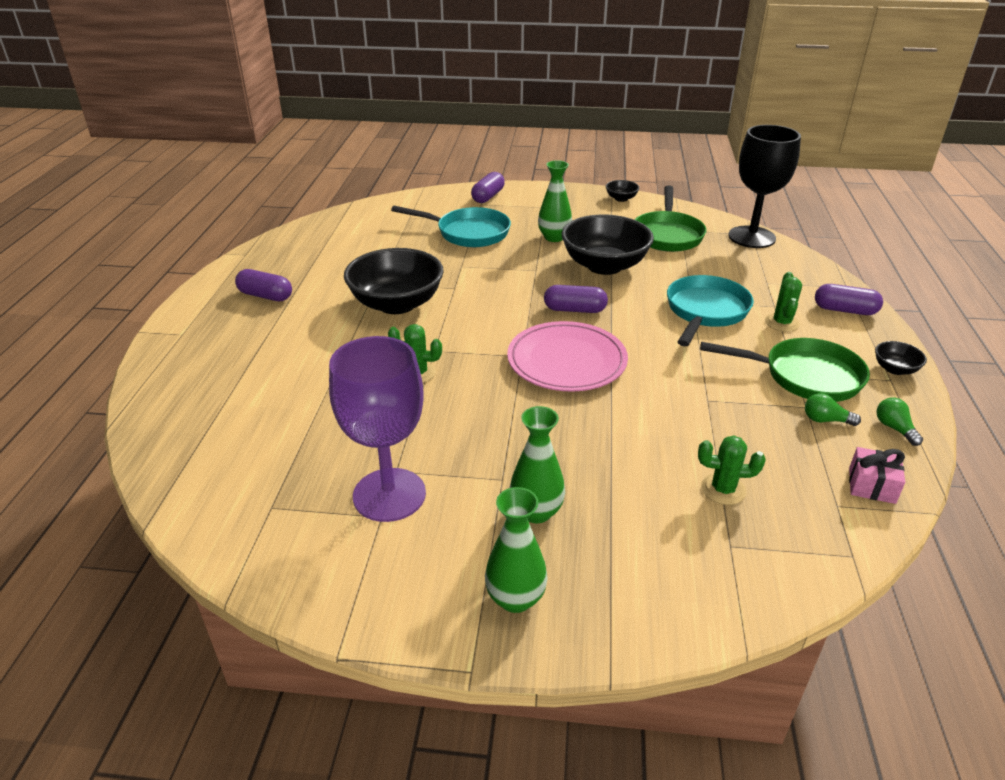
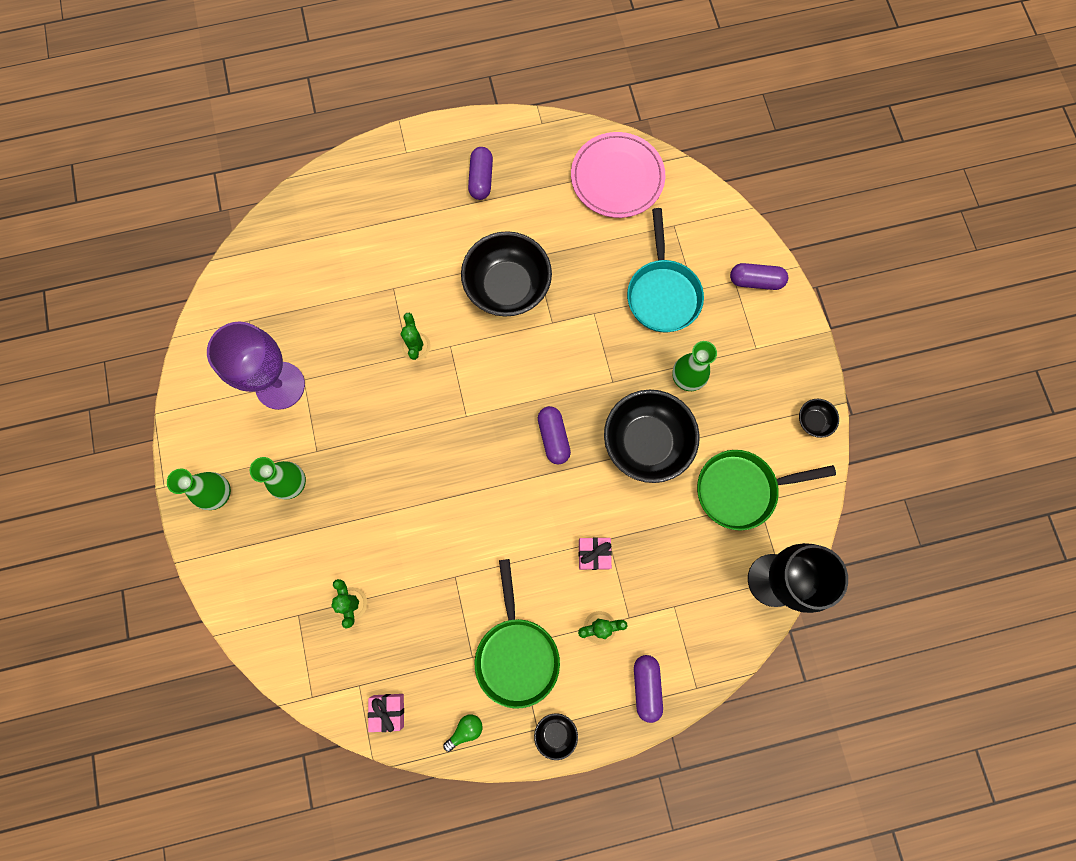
camera: 70 degrees right, 40 degrees up
pink plate [507,321,628,392] -> pink plate moved to [571,132,665,218]
turquoise pan [667,275,754,346] -> pink gift [578,537,612,570]
green light bulb [805,393,861,426] -> none

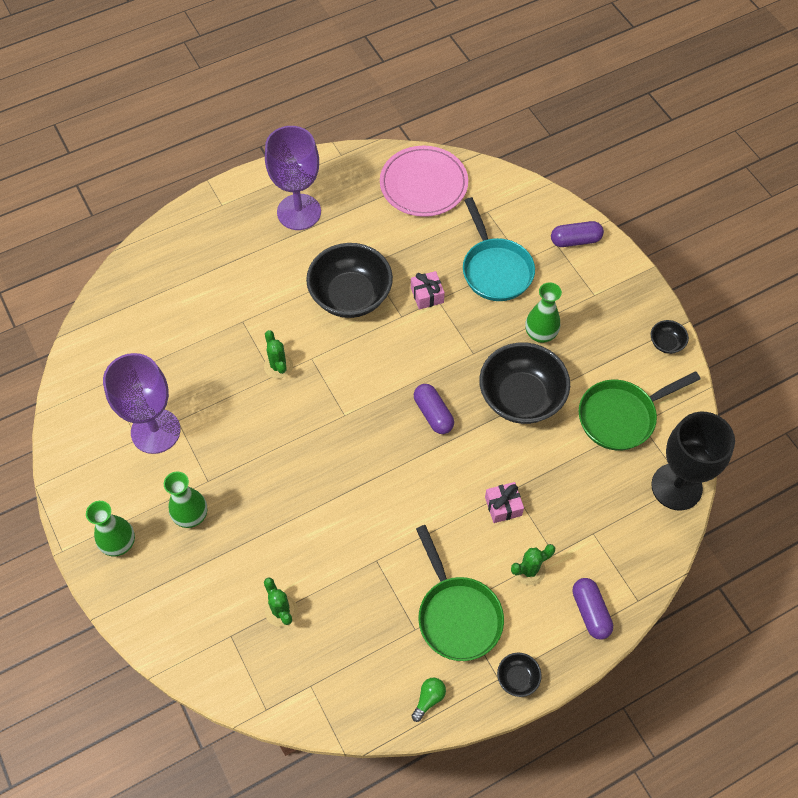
camera: 15 degrees left, 15 degrees down
pink gift [368,694,404,732] -> pink gift moved to [411,271,445,310]
purple capsule [468,147,493,200] -> purple goblet [265,126,321,230]

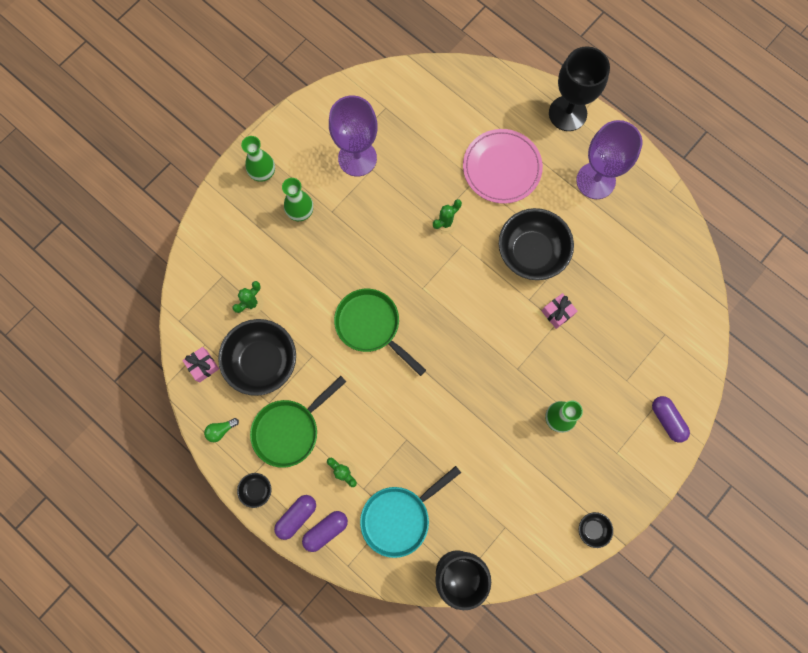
camera: 70 degrees right, 15 degrees up
pink plate [380,146,468,217] -> pink plate moved to [463,129,543,204]
green light bulb [412,677,446,722] -> green light bulb turned 135 degrees clockwise [204,418,239,442]
purple capsule [414,384,454,434] -> purple capsule moved to [274,495,316,540]
turquoise pan [463,197,535,301] -> turquoise pan moved to [360,466,461,558]
black bowl [479,342,570,424] -> black bowl moved to [218,319,296,396]
pink gift [485,482,524,523] -> pink gift moved to [182,347,219,383]
green pan [579,371,701,451] -> green pan moved to [334,289,426,376]
none -> black goblet [549,46,610,131]

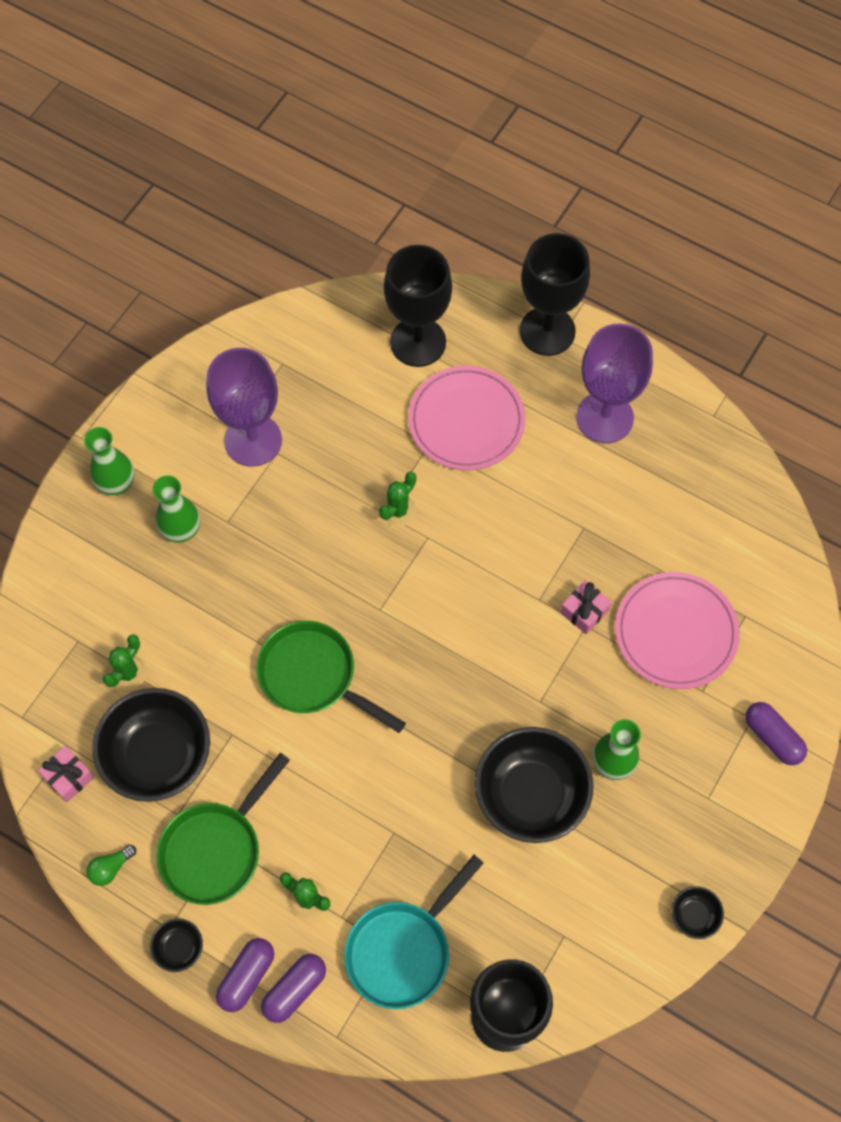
camera: 10 degrees left, 10 degrees down
black bowl [499,208,574,280] -> black bowl moved to [475,727,594,843]
none -> black goblet [384,245,452,367]
none -> pink plate [615,572,740,689]

